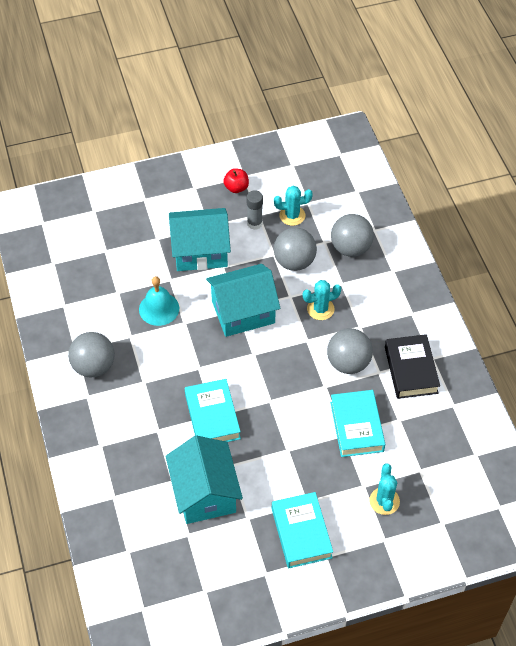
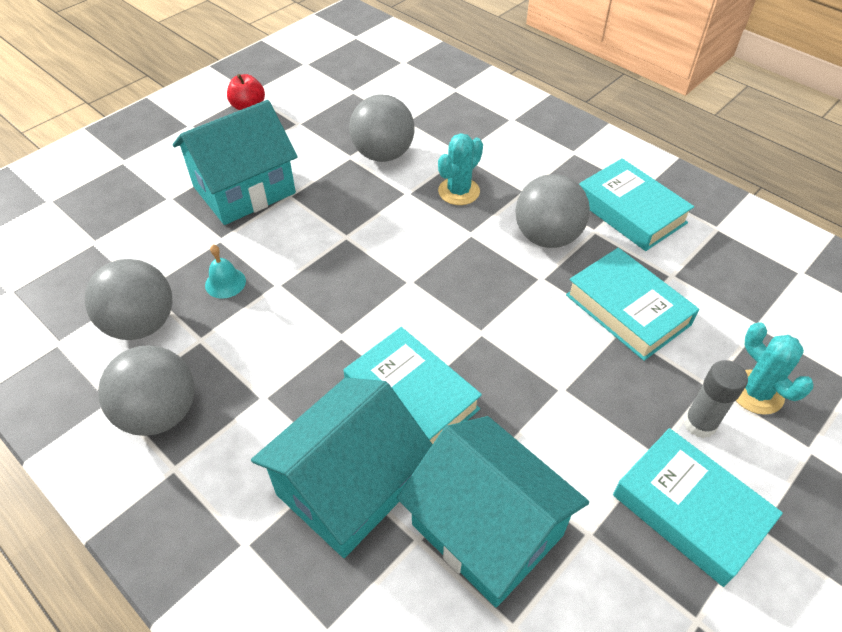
camera: 30 degrees left, 5 degrees down
turquoise bell [139,276,179,326] -> turquoise bell [205,245,246,298], size x0.59
turquoise house [206,264,280,337] -> turquoise house moved to [251,377,433,558]
grey glue stick [246,190,263,230] -> grey glue stick moved to [683,360,748,438]
turquoise cactus [274,186,313,226] -> none
grey ball [331,214,374,257] -> grey ball moved to [85,259,172,340]
black book [385,334,440,399] -> turquoise book [579,158,694,251]

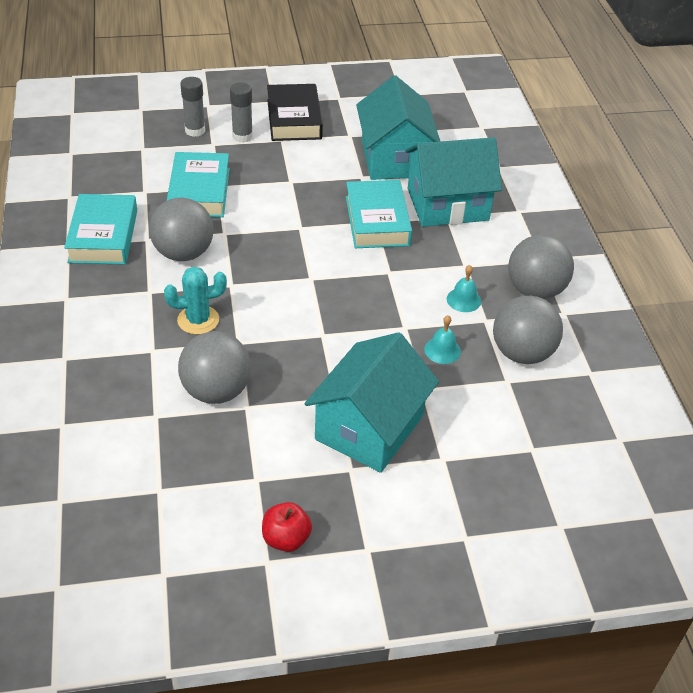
camera: 145 degrees left, 5 degrees down
turquoise house [172,100,298,225] -> turquoise house turned 60 degrees counterclockwise [305,332,439,473]
turquoise book [613,428,783,587] -> black book [267,84,323,141]
turquoise cactus [736,322,814,415] -> grey glue stick [180,77,205,137]
none -> turquoise bell [447,265,481,312]

